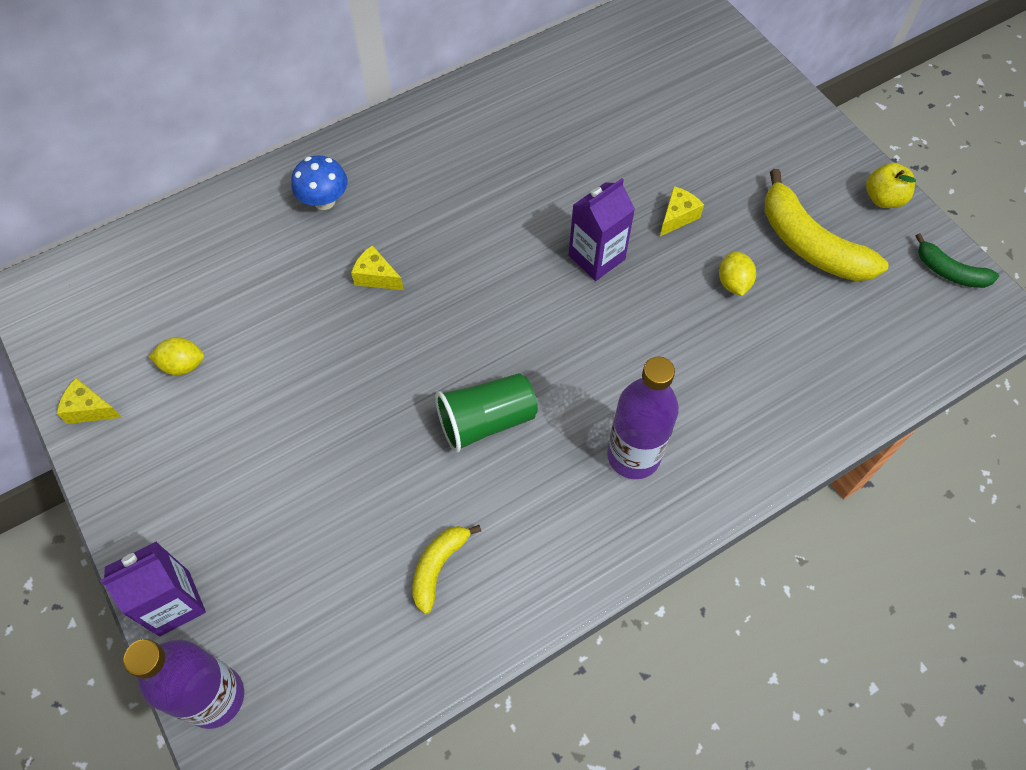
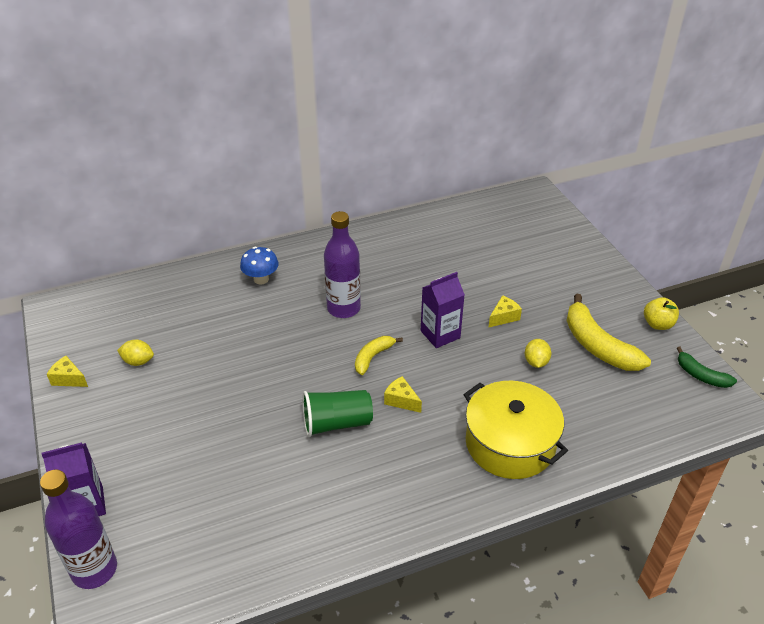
camera: 10 degrees right, 20 degrees down
yellow cheese [351,245,404,290] -> yellow cheese moved to [384,376,422,413]
yellow banana [412,525,481,614] -> yellow banana moved to [355,336,403,375]
purple bottle [607,356,679,479] -> purple bottle moved to [324,211,361,318]
none -> yellow pot [463,381,568,479]

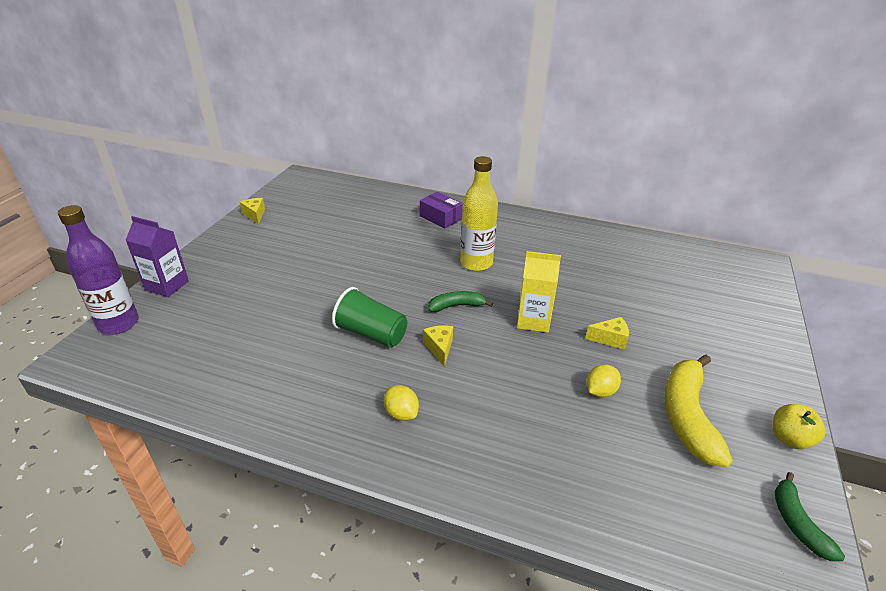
camera: 40 degrees right, 5 degrees down
yellow lemon [117,339,154,366] -> yellow lemon moved to [384,385,419,421]
blue mushroom [240,247,279,284] -> purple box [420,192,463,228]
purple bottle [324,211,361,318] -> yellow bottle [460,156,498,271]
yellow banana [355,336,403,375] -> green banana [428,291,493,312]
purple carton [421,272,465,348] -> yellow carton [517,251,561,333]
yellow pot [463,381,568,479] -> none

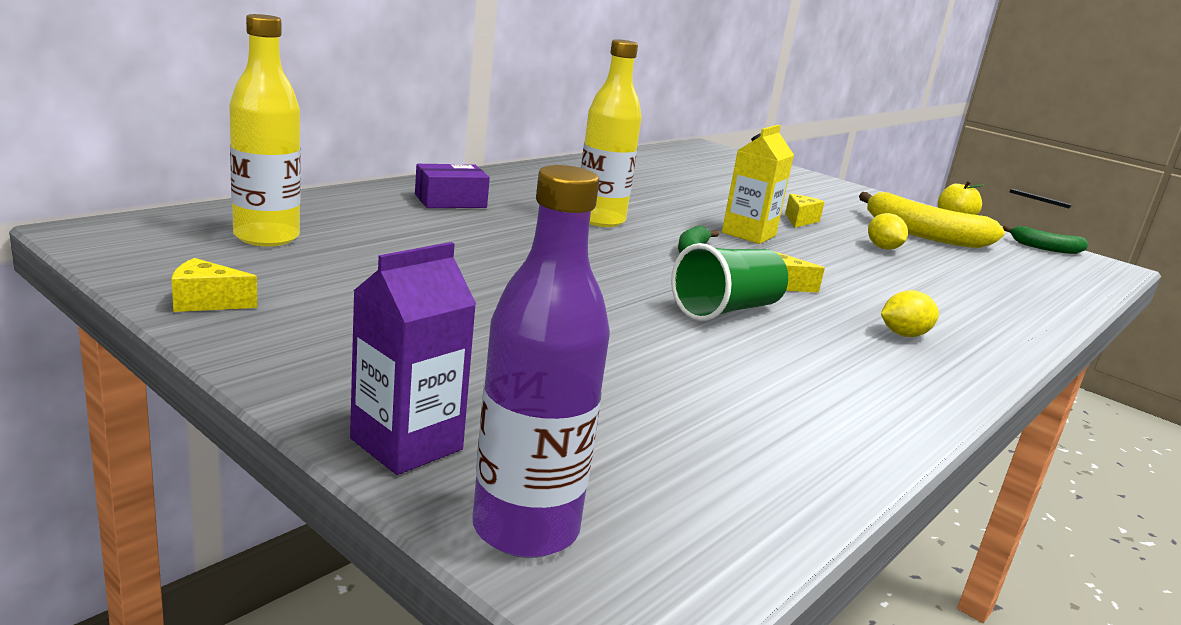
camera: 70 degrees left, 15 degrees down
none -> yellow bottle [229,14,301,247]

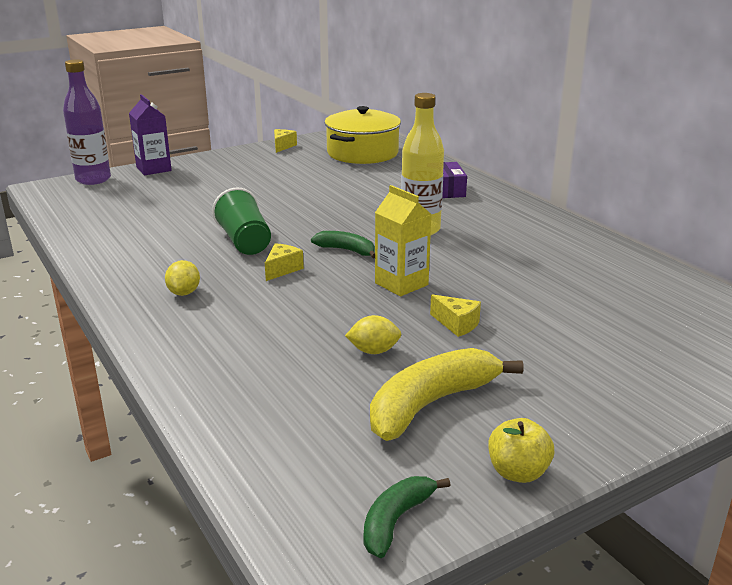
camera: 110 degrees right, 5 degrees up
yellow bottle [229,14,301,247] -> yellow pot [324,106,401,164]

